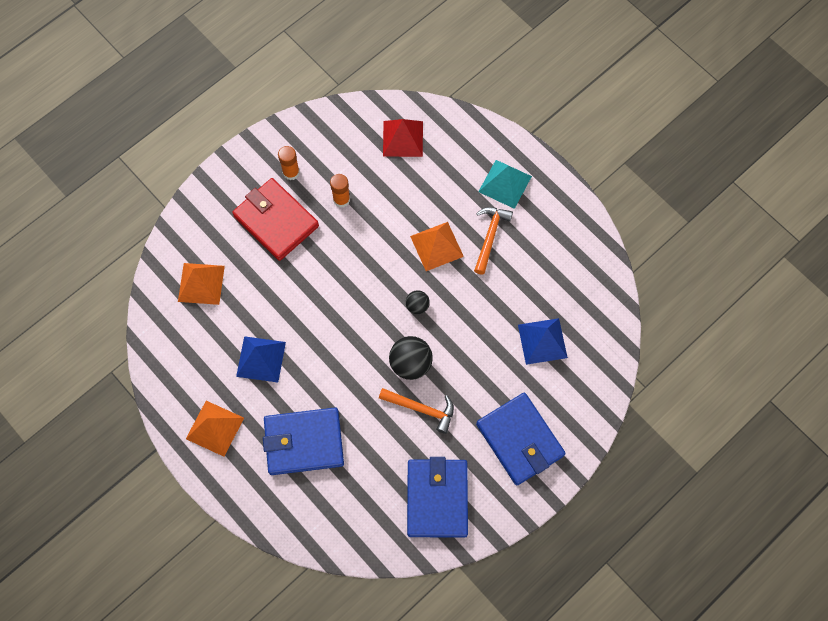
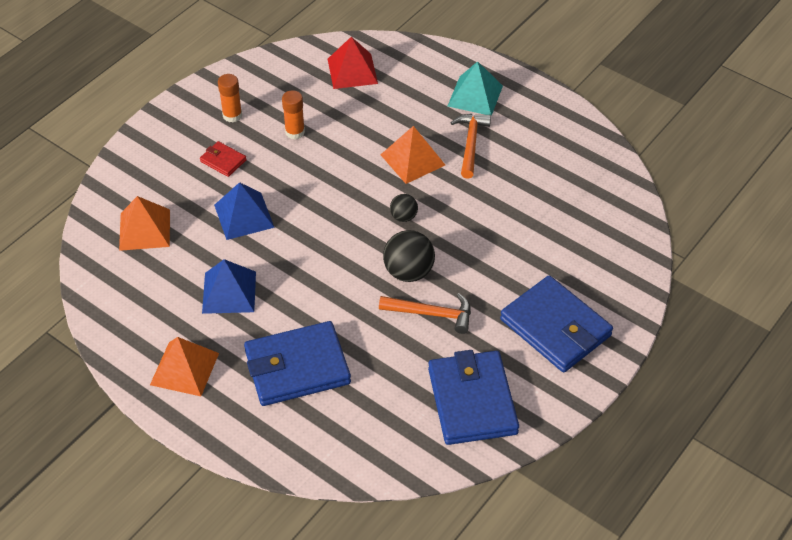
camera: 10 degrees left, 20 degrees down
red wallet [232,178,319,261] -> red wallet [200,141,247,177], size x0.46
blue pyramid [518,318,568,365] -> blue pyramid moved to [214,182,275,240]

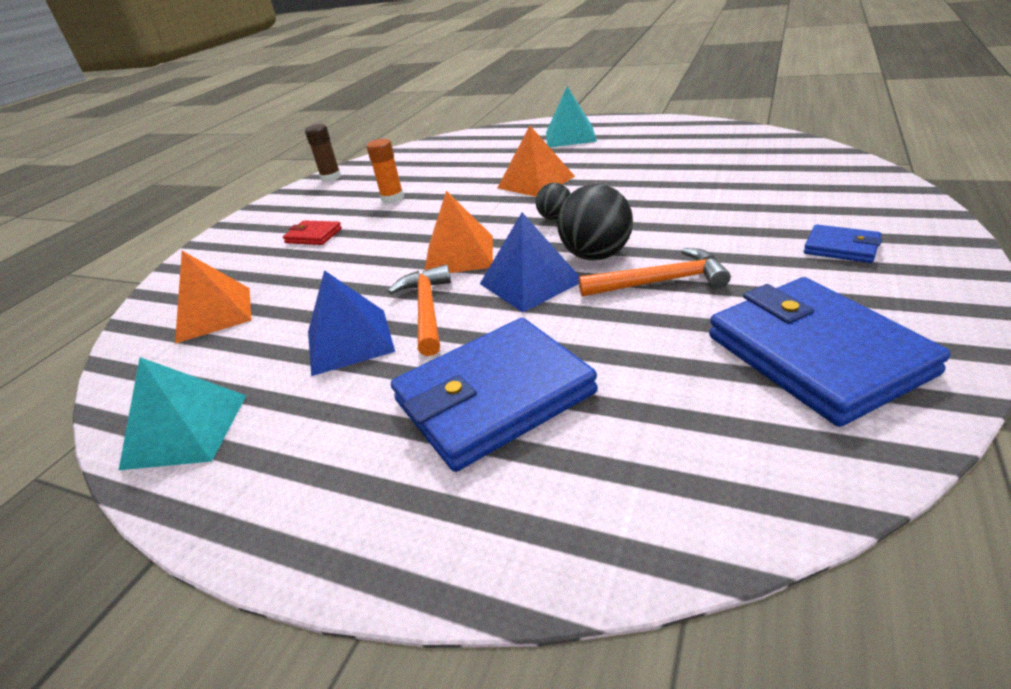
camera: 10 degrees left, 15 degrees down
orange pyramid [150,337,219,396] -> orange pyramid moved to [424,191,493,273]
blue pyramid [214,182,275,240] -> blue pyramid moved to [480,213,579,312]
orange glue stick [218,74,242,123] -> none
red pyramid [328,37,378,89] -> none
orange hammer [450,114,491,179] -> orange hammer moved to [388,264,451,356]
blue wallet [500,275,613,373] -> blue wallet [804,224,882,263], size x0.46
none -> turquoise pyramid [119,357,247,470]
none -> brown glue stick [305,124,341,182]

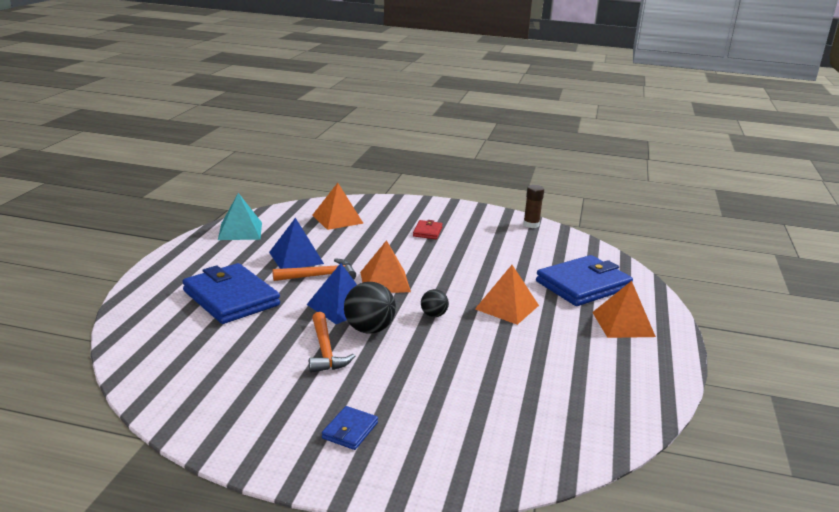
camera: 75 degrees right, 10 degrees down
orange glue stick [366,139,404,204] -> none
turquoise pyramid [546,86,597,147] -> orange pyramid [592,281,656,338]
blue wallet [709,277,951,427] -> blue wallet moved to [536,255,633,306]

